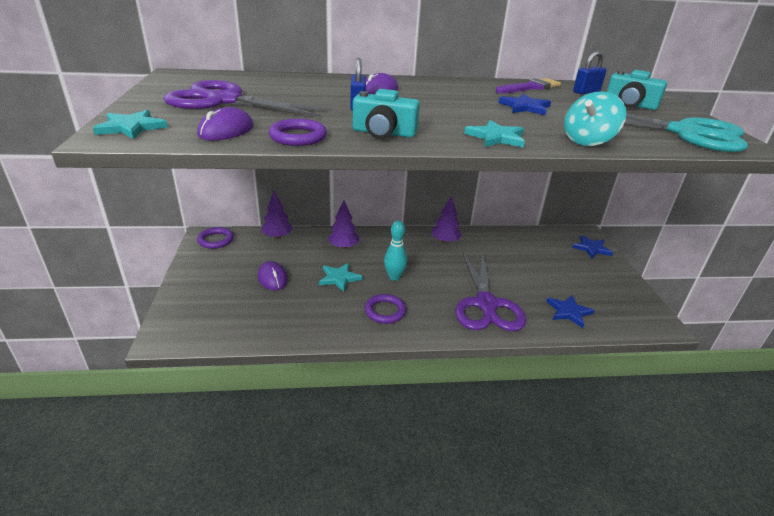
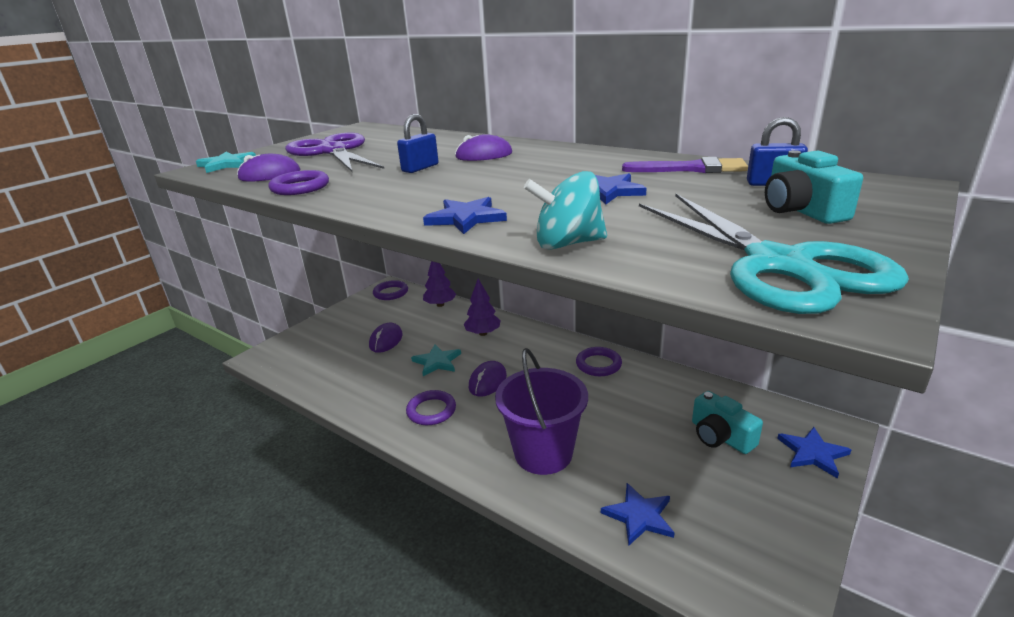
camera: 45 degrees right, 5 degrees down
turquoise camera [353,89,420,139] -> turquoise camera moved to [692,391,763,454]
turquoise bowling pin [384,220,407,281] -> purple mouse [469,361,507,397]
purple tree [431,196,462,243] -> purple ring [576,347,622,376]
purple scissors [455,252,526,331] -> purple bucket [495,348,588,475]
turquoise star [464,120,525,148] -> blue star [423,197,507,234]

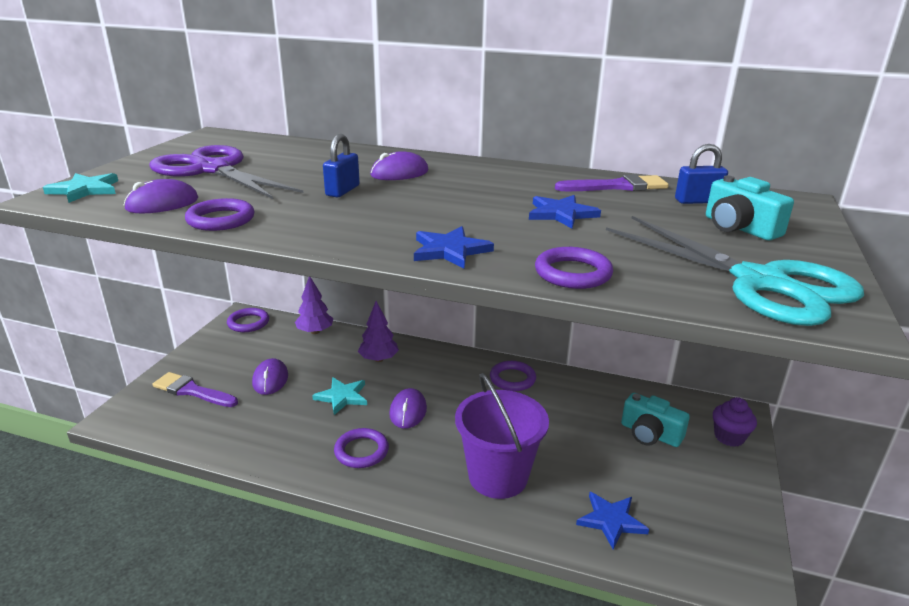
camera: 20 degrees left, 0 degrees up
turquoise spinning top [524,171,607,250] -> purple ring [535,247,613,289]
blue star [777,427,852,479] -> purple cupcake [713,397,757,447]
none -> purple brush [152,372,238,407]

